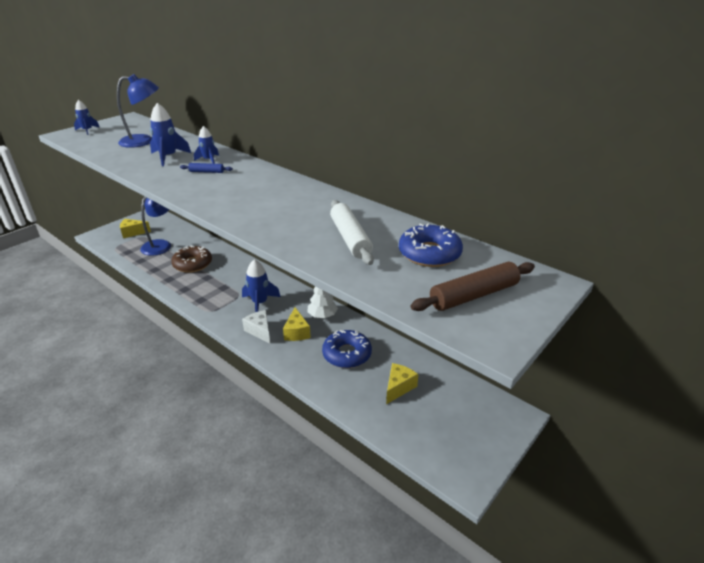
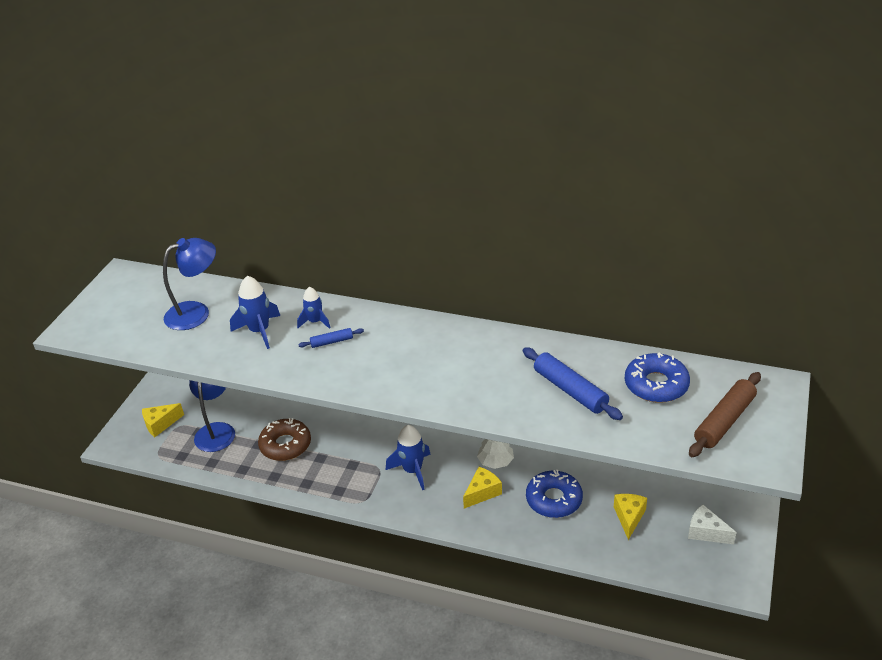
camera: 20 degrees left, 5 degrees up
blue rocket [74,100,100,135] -> none
white cheese [242,310,270,344] -> white cheese moved to [688,505,737,544]
yellow cheese [283,307,311,341] -> yellow cheese turned 105 degrees counterclockwise [463,467,502,508]
white rolling pin [330,200,374,265] -> blue rolling pin [523,347,623,420]

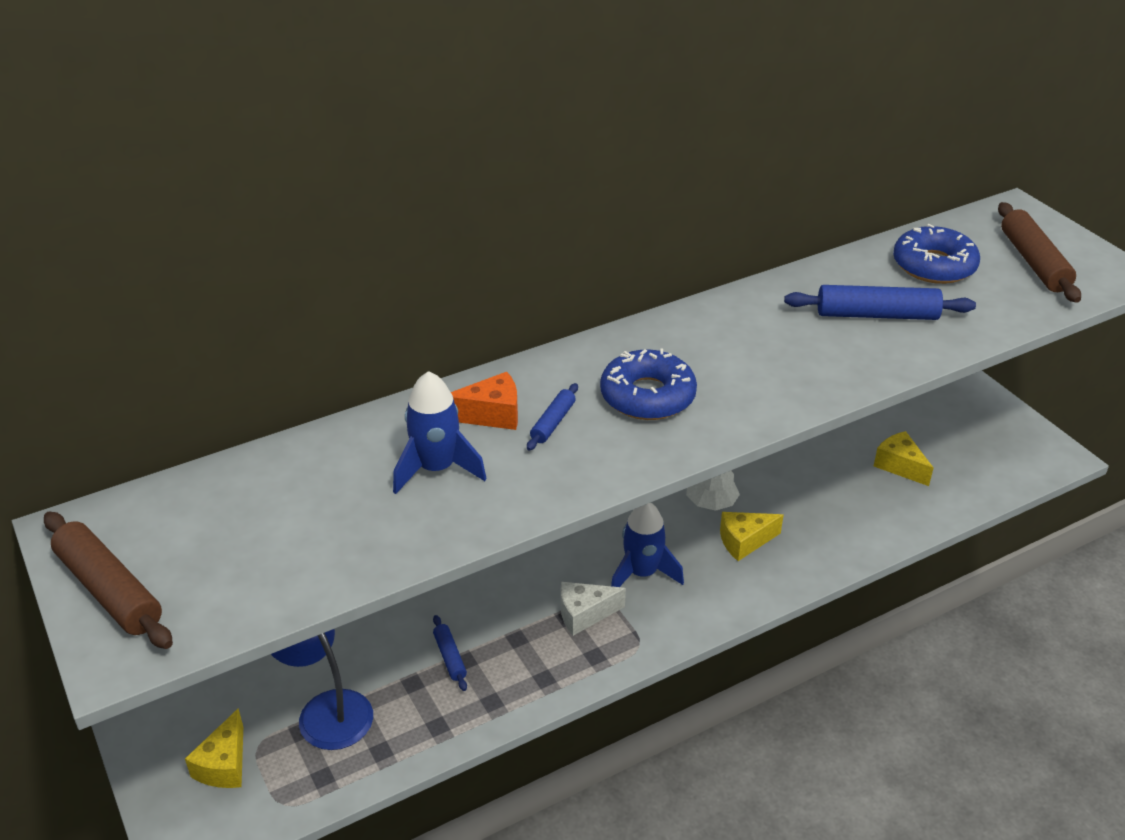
camera: 50 degrees left, 0 degrees up
blue lamp [163,238,216,330] -> none
brown donut [258,418,311,461] -> blue rolling pin [433,615,467,691]
blue rocket [297,287,330,329] -> orange cheese [451,372,518,430]
yellow cheese [463,467,502,508] -> yellow cheese turned 105 degrees counterclockwise [720,512,784,561]
blue donut [526,470,583,518] -> blue donut moved to [600,349,697,420]
white cheese [688,505,737,544] -> white cheese moved to [561,582,626,636]
none -> brown rolling pin [44,512,173,649]

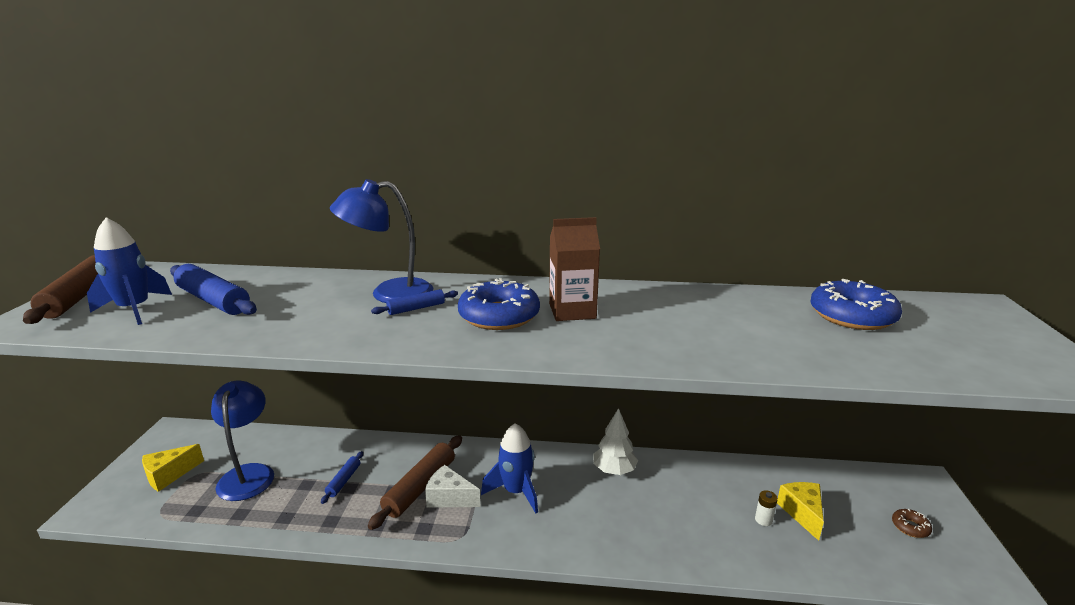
camera: 35 degrees right, 15 degrees down
blue rocket [393,371,487,494] -> blue rocket moved to [87,217,172,325]
orange cheese [451,372,518,430] -> blue lamp [330,179,433,303]
yellow cheese [720,512,784,561] -> none
blue rolling pin [784,285,976,320] -> blue rolling pin moved to [170,264,257,315]
brown rolling pin [998,202,1081,303] -> brown rolling pin moved to [368,435,462,530]
none -> brown carton [549,217,600,321]
none -> white battery [755,490,778,526]
none -> brown donut [892,509,932,538]

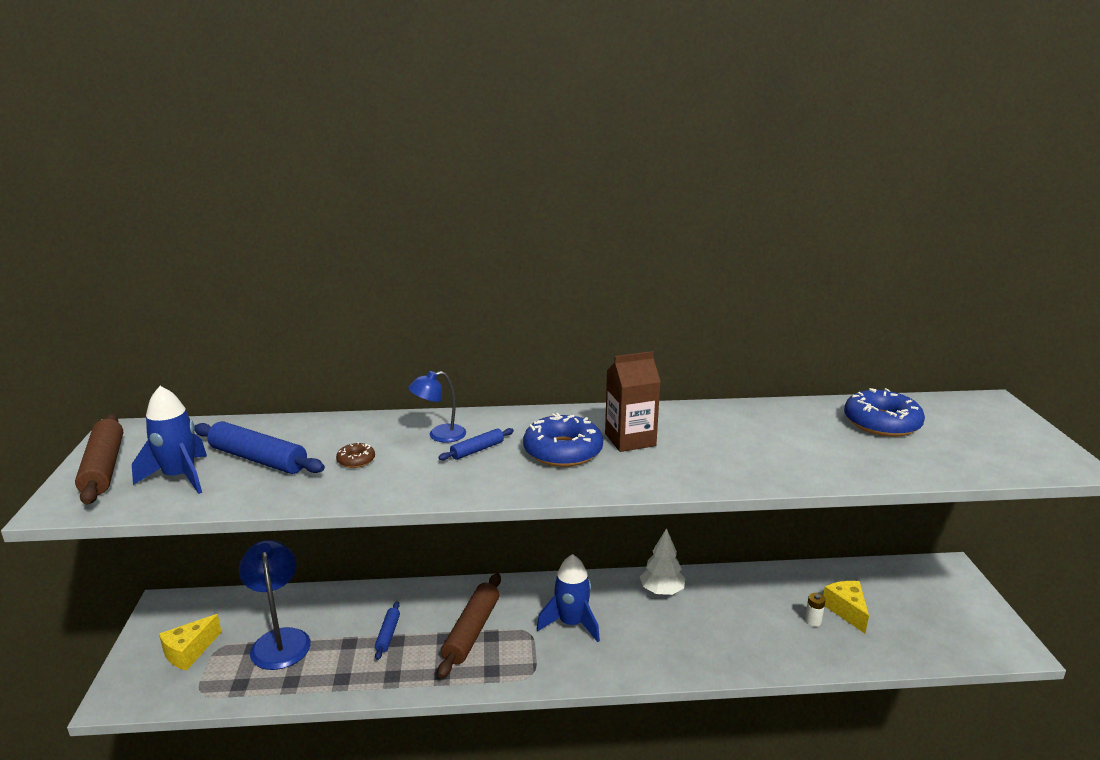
camera: 10 degrees left, 0 degrees up
blue lamp [330,179,433,303] -> blue lamp [408,371,466,443], size x0.60
white cheese [425,465,481,508] -> none
brown donut [892,509,932,538] -> brown donut moved to [336,442,375,468]

